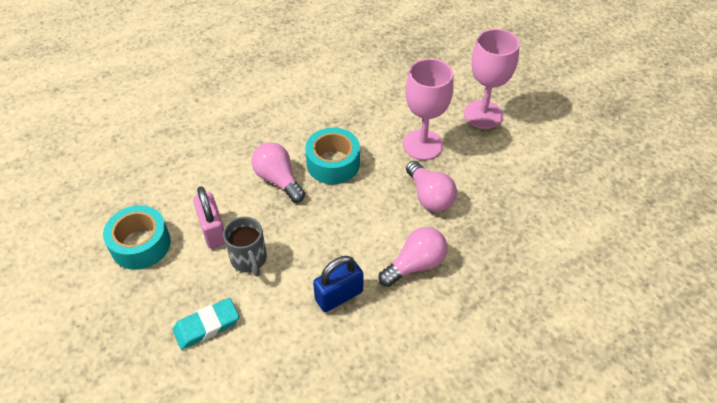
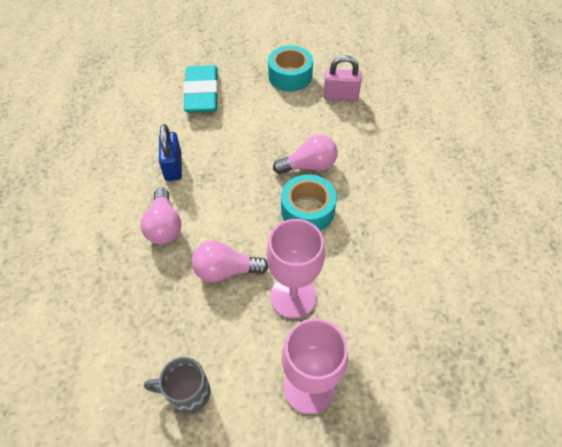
camera: 115 degrees right, 5 degrees up
turquoise eraser [173,298,239,350] -> turquoise eraser [183,65,218,113], size x1.60
pink padlock [193,187,225,249] -> pink padlock moved to [323,55,362,101]
grey mug [223,217,267,277] -> grey mug moved to [144,357,210,414]

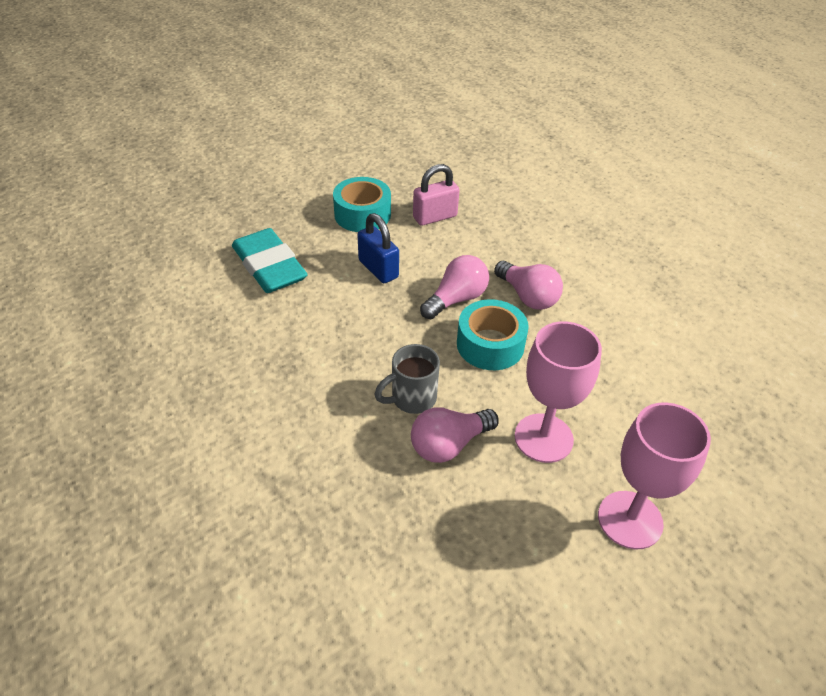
camera: 30 degrees left, 10 degrees down
pink light bulb [140,188,181,244] -> pink light bulb moved to [494,261,563,310]
grey mug [144,357,210,414] -> grey mug moved to [374,344,440,414]
blue padlock [159,124,182,181] -> blue padlock moved to [357,213,399,283]

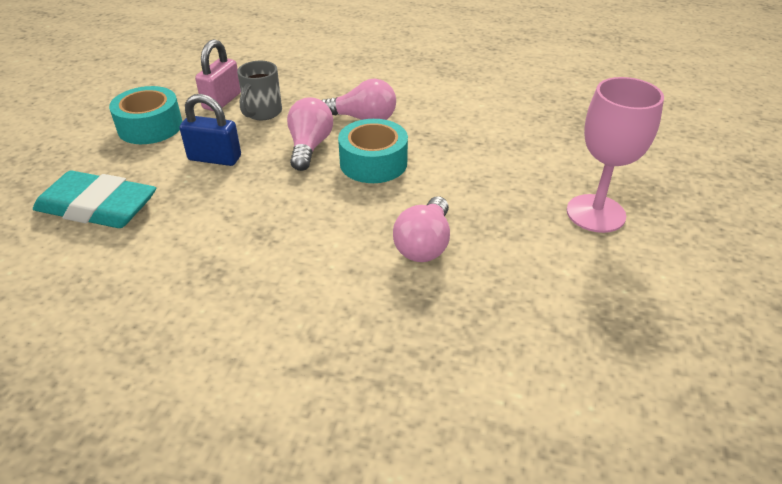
camera: 40 degrees left, 5 degrees down
grey mug [374,344,440,414] -> grey mug moved to [237,61,282,120]
pink goblet [515,322,602,463] -> none

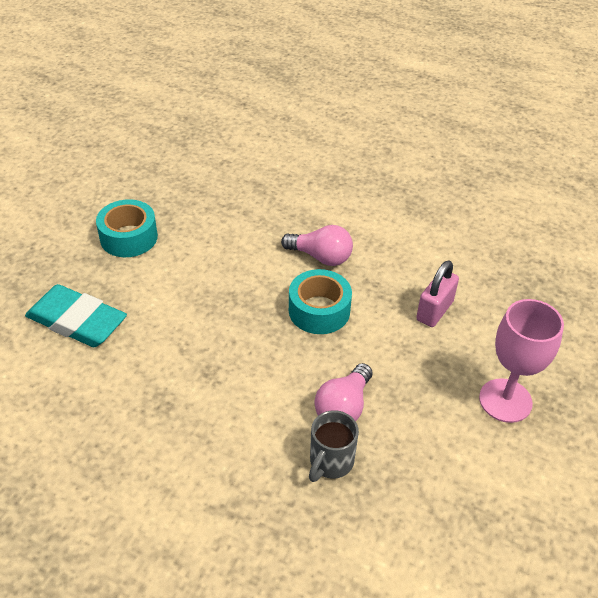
camera: 10 degrees right, 5 degrees up
blue padlock [179,94,241,166] -> none
pink padlock [195,39,241,111] -> pink padlock moved to [416,261,459,327]
grey mug [237,61,282,120] -> grey mug moved to [309,410,359,482]
pink light bulb [287,97,333,171] -> none

